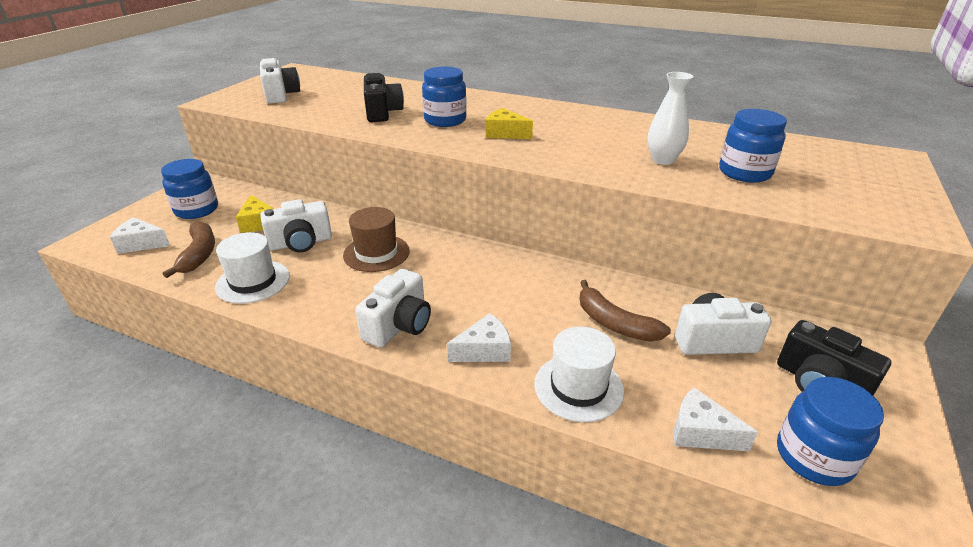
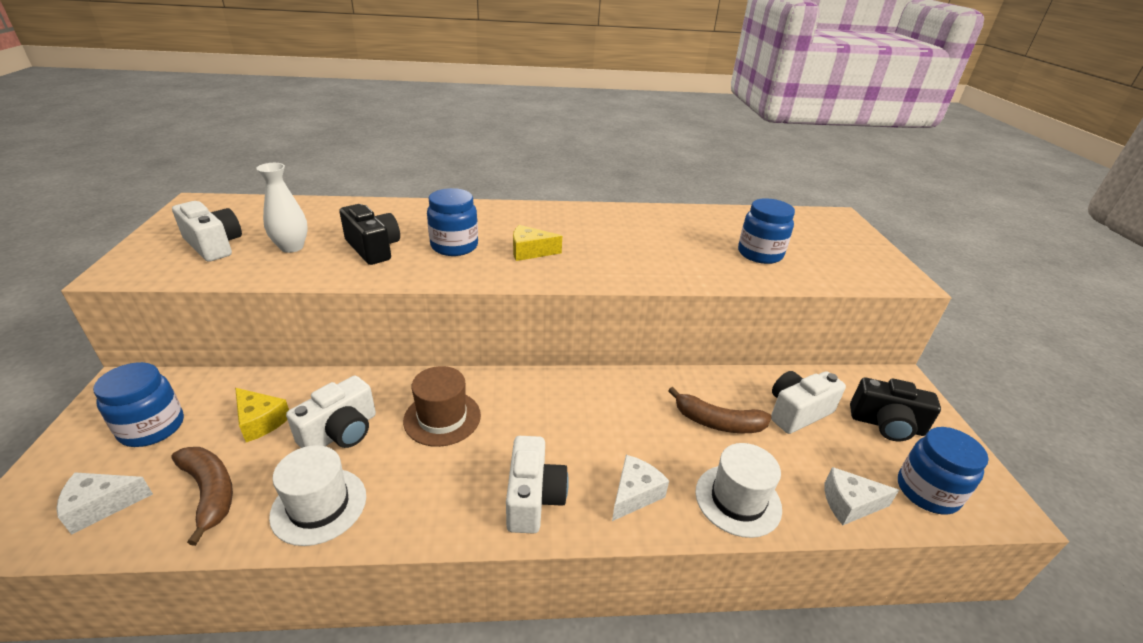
camera: 30 degrees left, 0 degrees up
white vase [647,72,694,165] -> white vase moved to [256,163,308,253]

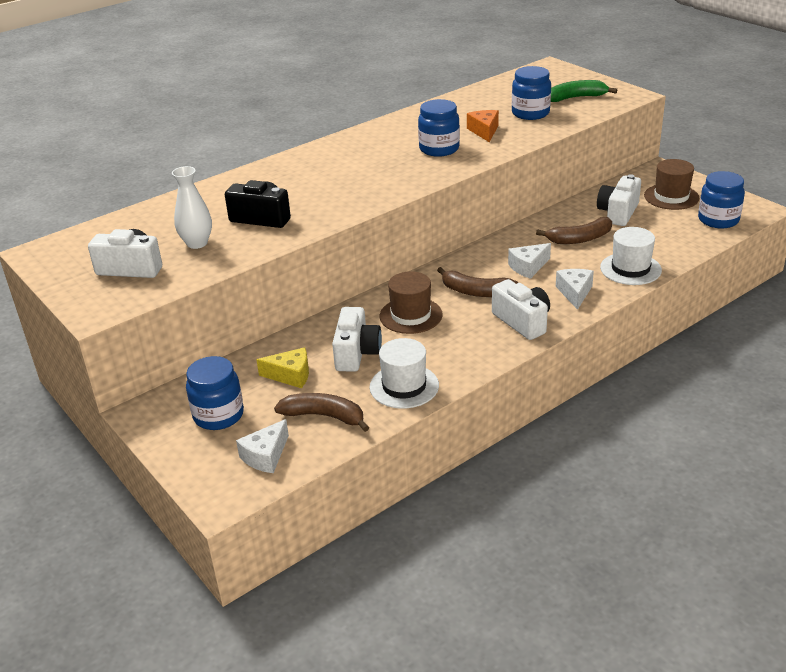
camera: 30 degrees left, 0 degrees up
blue jar [427,188,478,256] -> blue jar moved to [418,99,460,157]
yellow cheese [513,225,562,261] -> none
white cheese [824,467,899,525] -> white cheese moved to [508,243,551,279]
black camera [850,378,941,441] -> brown hat [644,159,699,210]
none -> brown banana [437,267,518,297]
none -> orange cheese [467,110,499,142]
none -> green banana [551,80,617,102]

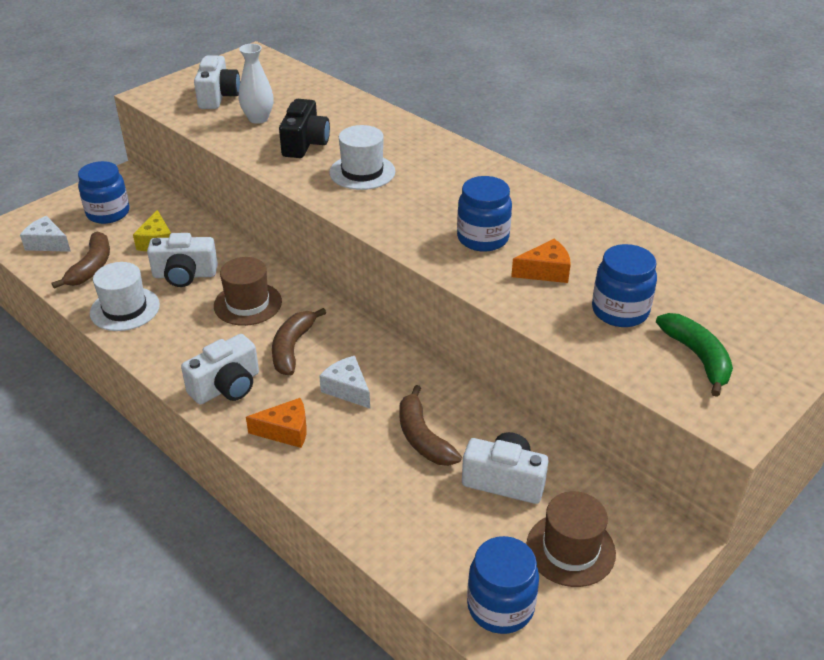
camera: 80 degrees right, 5 degrees up
white cheese [556,269,594,310] -> orange cheese [246,398,307,448]
white hat [600,227,662,285] -> white hat moved to [329,125,395,190]

